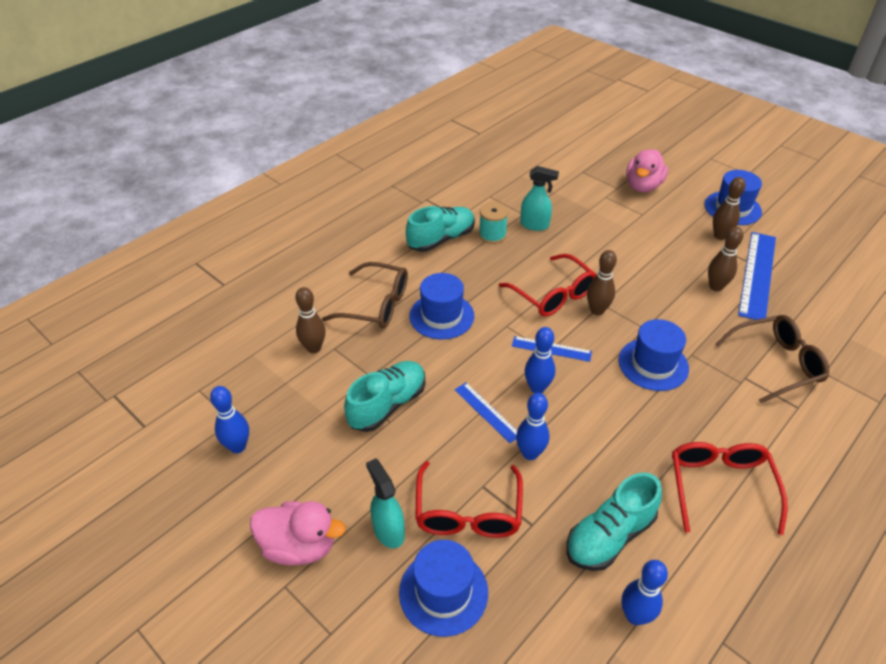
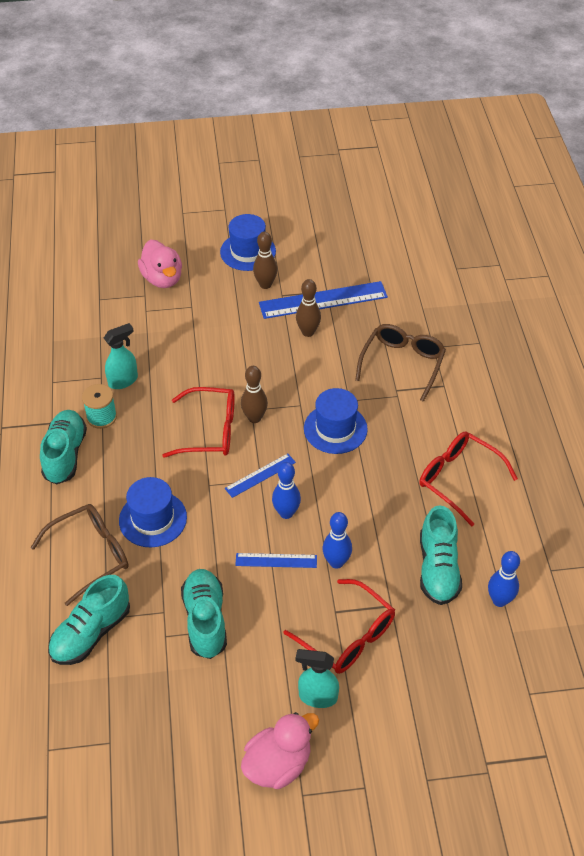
camera: 50 degrees left, 5 degrees up
blue bowling pin [210,386,249,453] -> none
brown bowling pin [295,287,326,354] -> turquoise shoe [48,575,130,665]
blue hat [399,540,488,637] -> none
blue ruler [738,232,776,320] -> blue ruler turned 75 degrees counterclockwise [259,281,388,319]

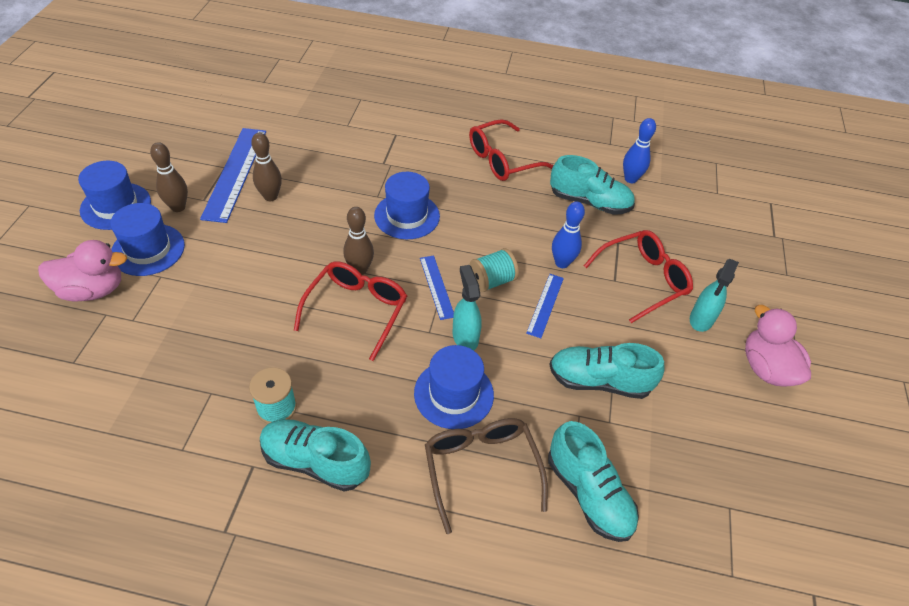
camera: 75 degrees left, 0 degrees up
turquoise spray bottle [104,323,138,389] -> turquoise spray bottle moved to [452,265,482,350]
blue bowling pin [272,462,301,519] -> turquoise spool [469,248,519,292]
brown glasses [355,324,446,402] -> none
none -> blue hat [110,203,185,276]

